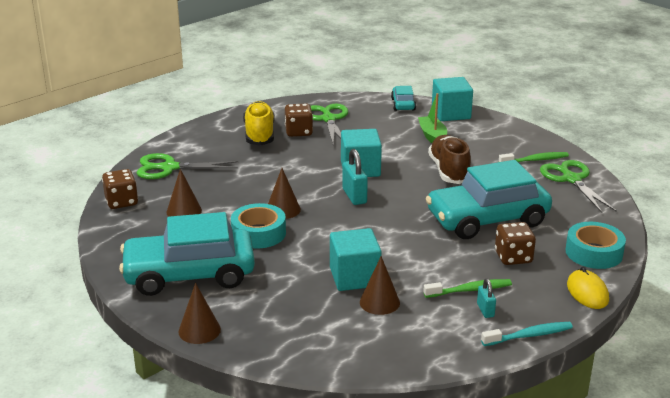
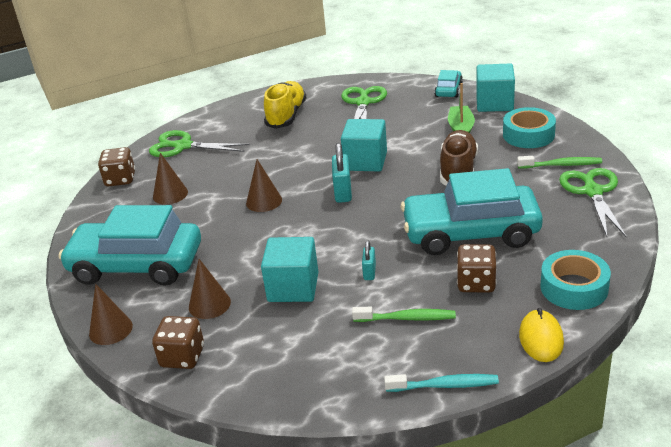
camera: 20 degrees right, 5 degrees up
turquoise tape [231,203,286,249] -> turquoise tape moved to [503,107,556,148]
brown dice [285,103,313,137] -> brown dice moved to [152,316,204,369]
brown cone [360,256,400,315] -> brown cone moved to [189,259,231,319]
turquoise padlock [477,279,496,318] -> turquoise padlock moved to [362,241,376,280]

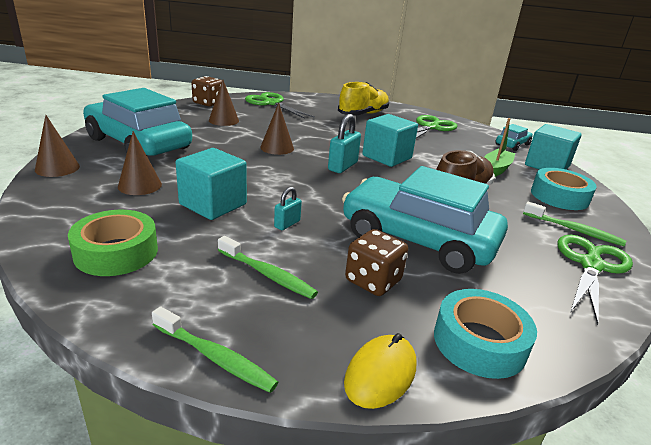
camera: 25 degrees right, 5 degrees down
brown dice [152,316,204,369] -> none
turquoise toothbrush [384,374,499,392] -> green toothbrush [152,307,278,393]
none -> green tape [68,210,158,276]

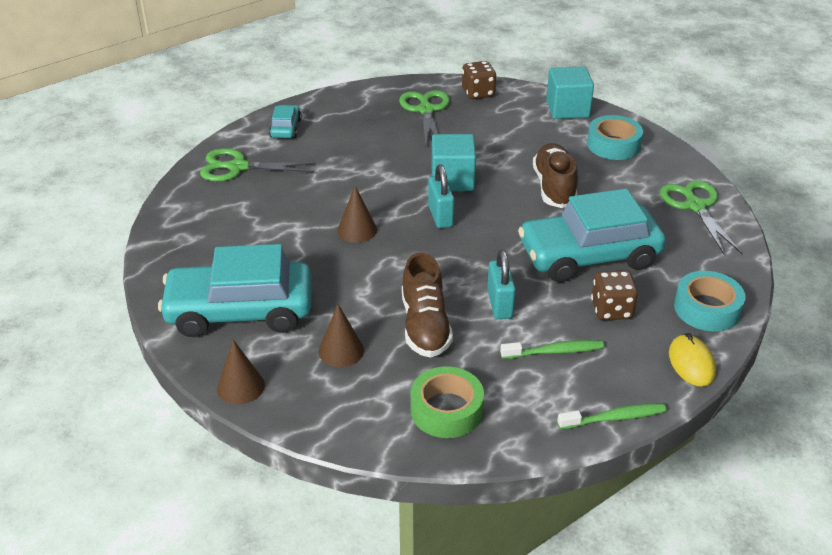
camera: 40 degrees left, 10 degrees up
turquoise cube [176,148,247,220] -> brown shoe [402,252,453,358]
brown dice [192,76,222,106] -> brown dice moved to [462,61,496,99]
brown cone [209,80,239,126] -> none
turquoise padlock [274,187,302,230] -> turquoise padlock [487,250,516,319], size x1.68
yellow shoe [338,82,389,116] -> none
green boat [484,118,515,177] -> none
turquoise car [495,124,533,151] -> turquoise car moved to [269,105,302,138]
green toothbrush [523,202,626,246] -> none

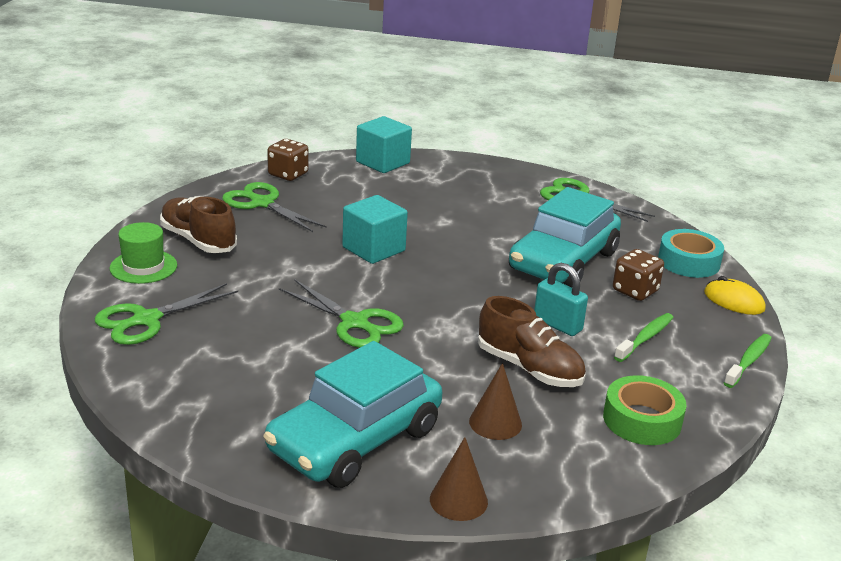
camera: 45 degrees left, 10 degrees down
turquoise car [269,105,302,138] -> green hat [109,222,177,284]
brown cone [337,186,377,243] -> green scissors [279,279,404,348]
turquoise padlock [428,164,454,228] -> none
brown shoe [533,143,578,208] -> brown shoe moved to [160,196,237,253]
turquoise tape [587,115,643,160] -> none

